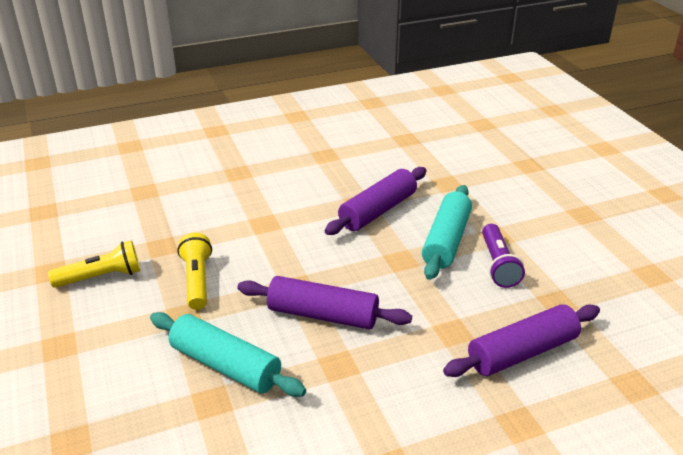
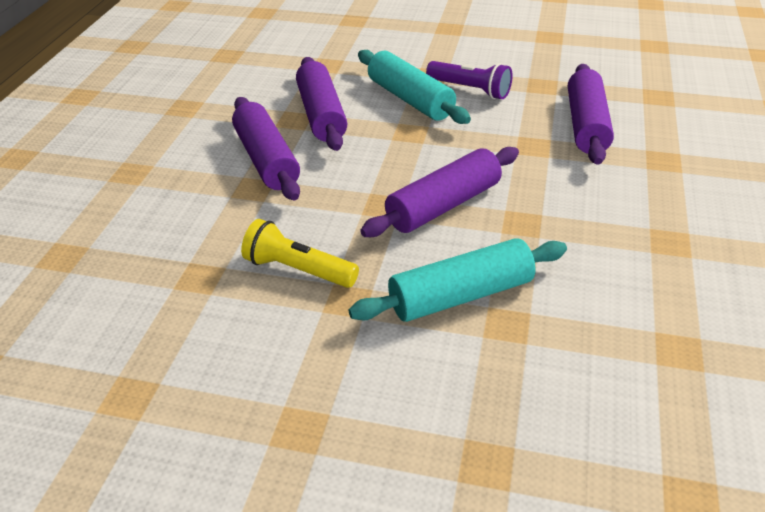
camera: 55 degrees left, 5 degrees up
yellow flashlight [48,240,140,288] -> none
none -> purple rolling pin [232,97,300,200]

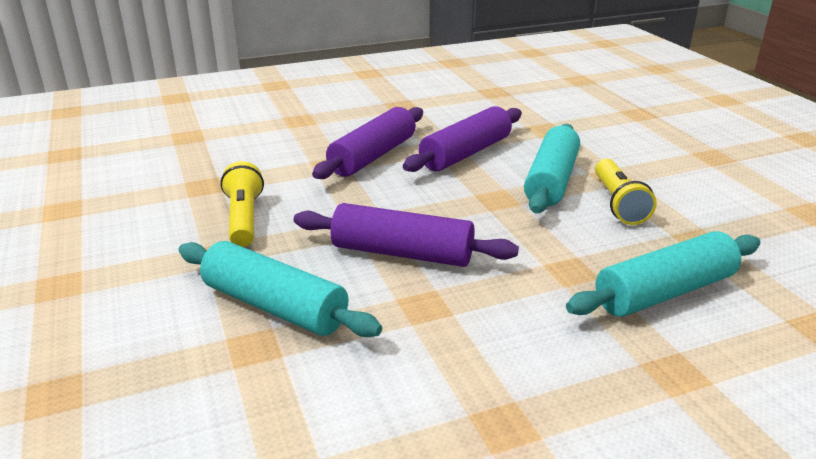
camera: 55 degrees right, 10 degrees down
purple flashlight [426,61,512,99] -> yellow flashlight [595,159,657,225]
purple rolling pin [568,64,614,165] -> turquoise rolling pin [566,231,761,317]

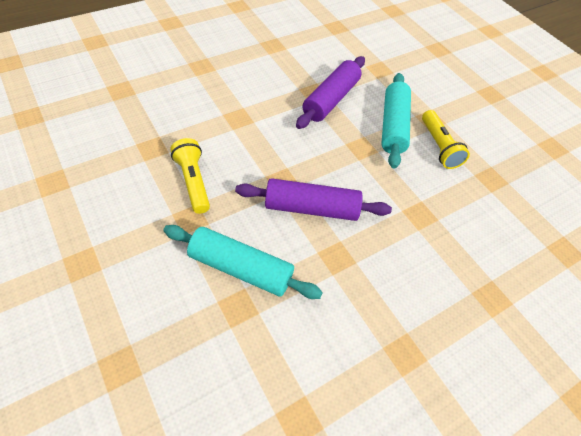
camera: 15 degrees left, 25 degrees up
purple rolling pin [312,107,423,179] -> none
turquoise rolling pin [566,231,761,317] -> none

